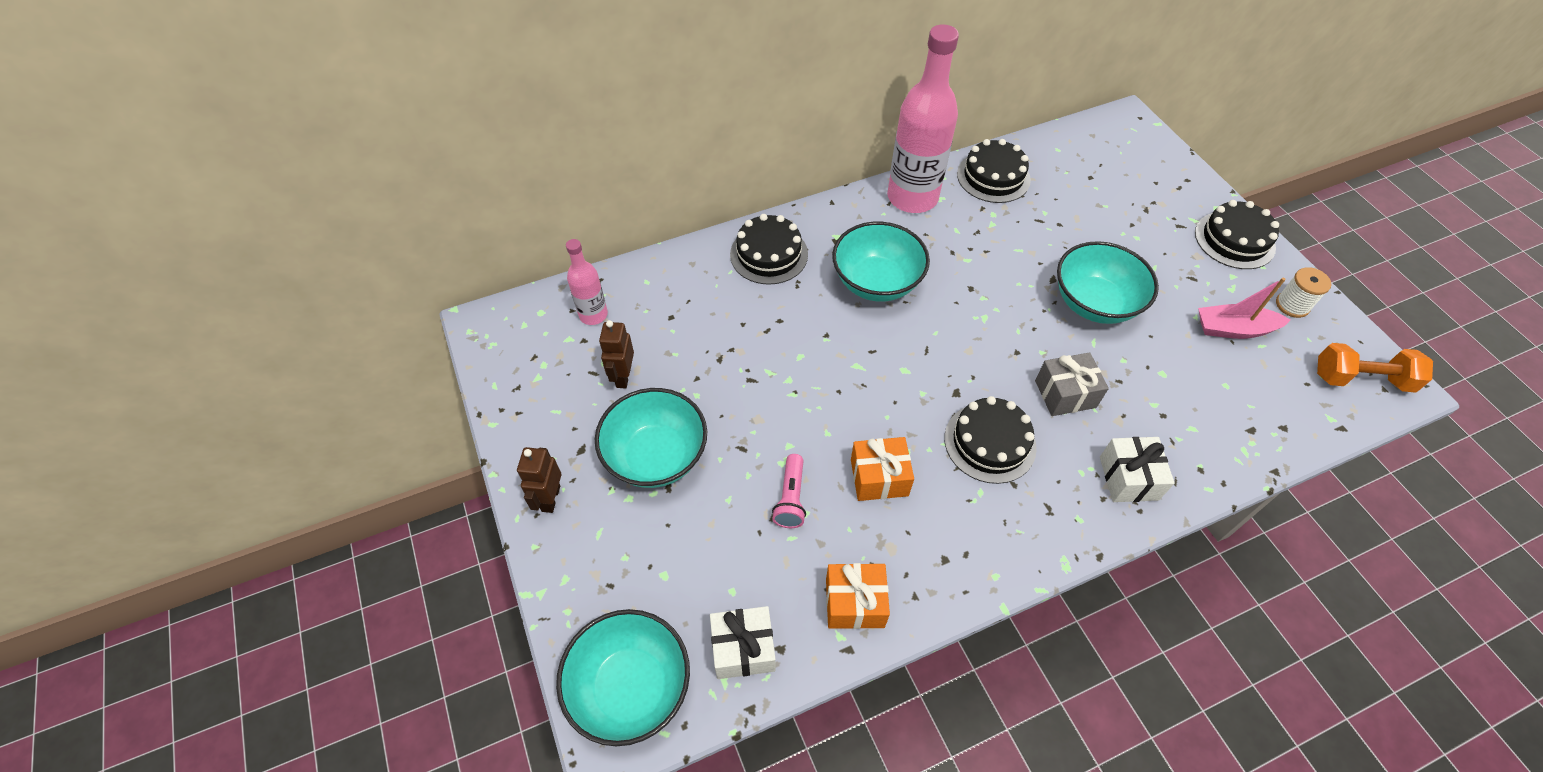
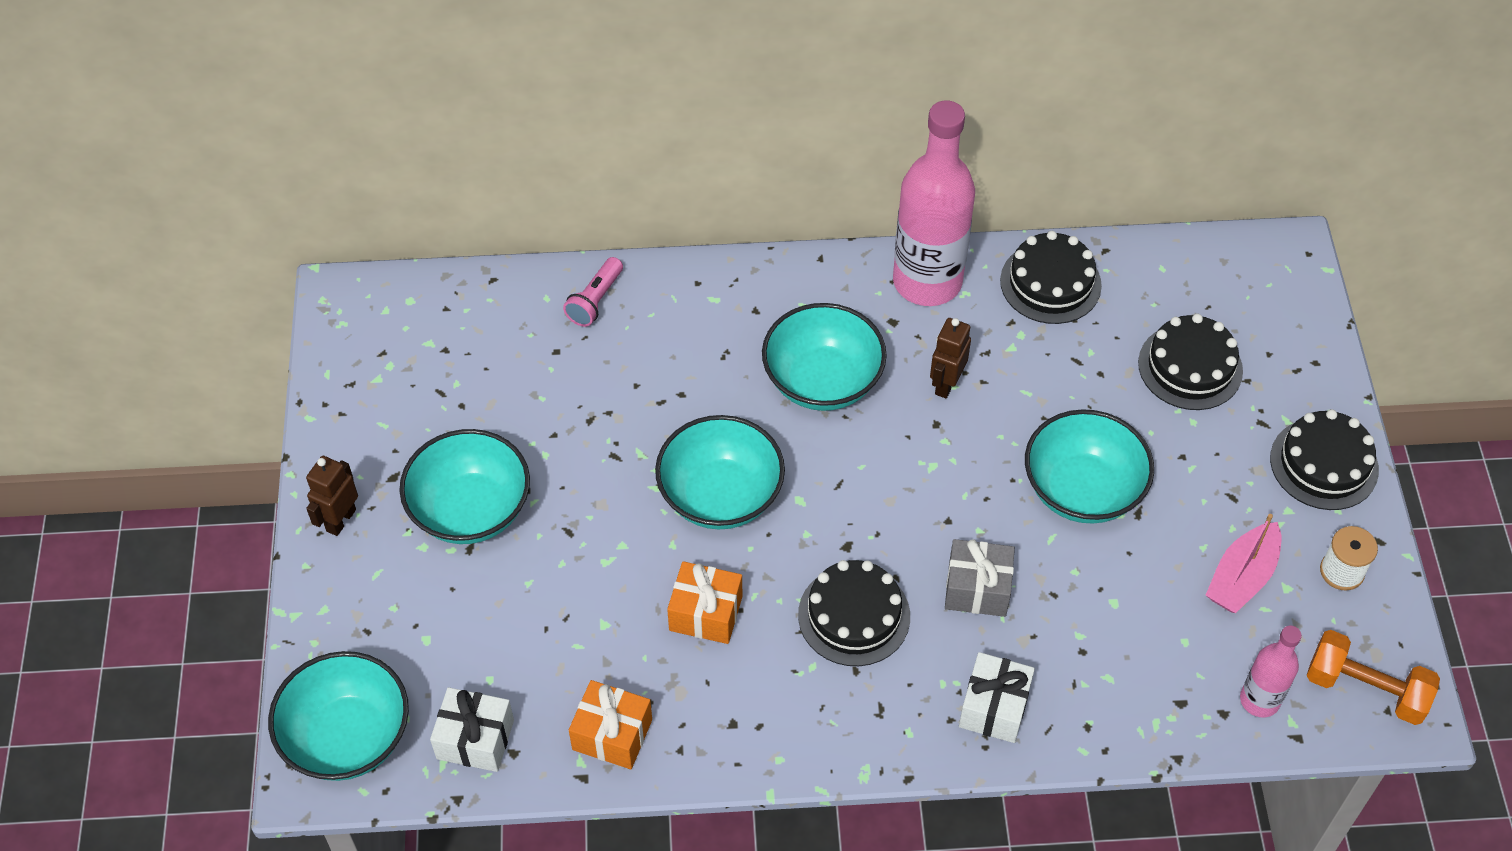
camera: 20 degrees right, 0 degrees up
pink bottle [566,239,608,325] -> pink bottle moved to [1240,626,1302,717]
brown robot [599,320,634,389] -> brown robot moved to [930,318,971,398]
black cake [730,214,808,285] -> black cake moved to [1138,314,1243,410]
pink flashlight [772,454,806,528] -> pink flashlight moved to [563,257,623,327]
pink boat [1198,278,1290,339] -> pink boat turned 75 degrees counterclockwise [1206,514,1281,613]
none -> turquoise bowl [655,415,785,530]

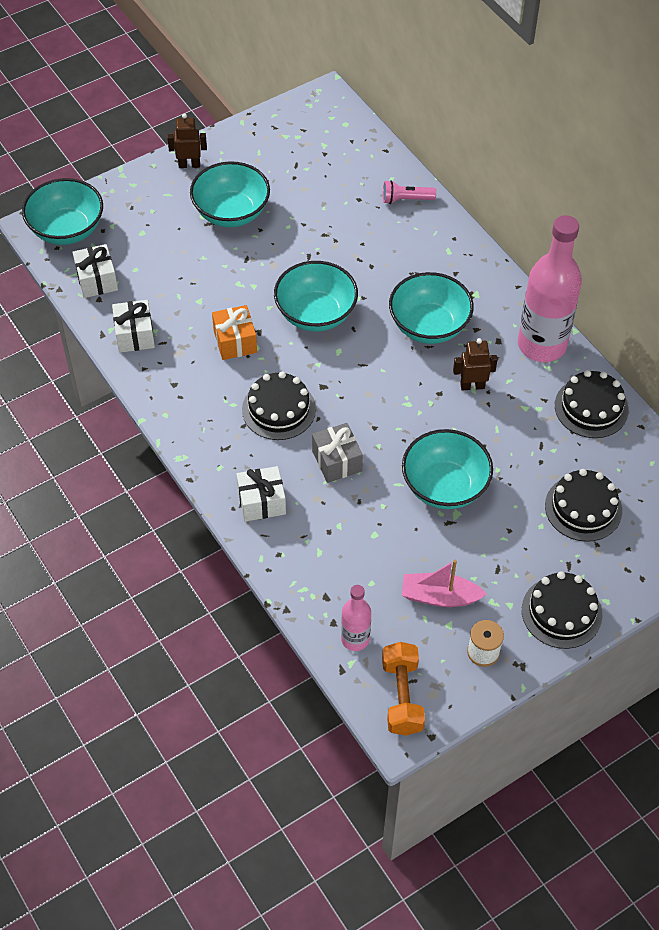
camera: 60 degrees right, 0 degrees up
orange gift [569,680,652,769] -> white gift [112,300,155,353]

